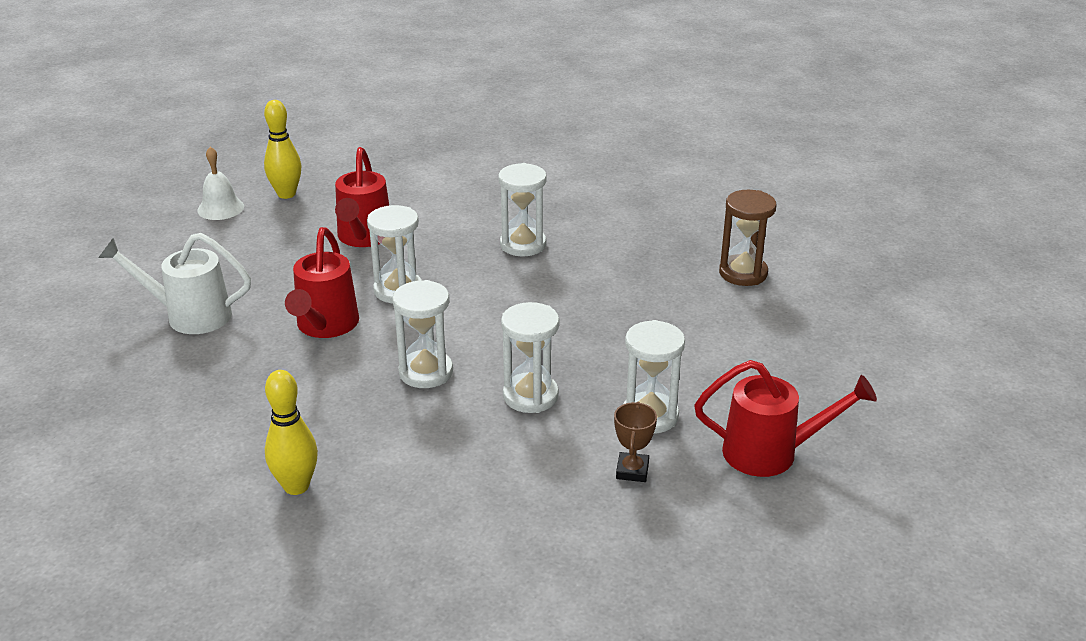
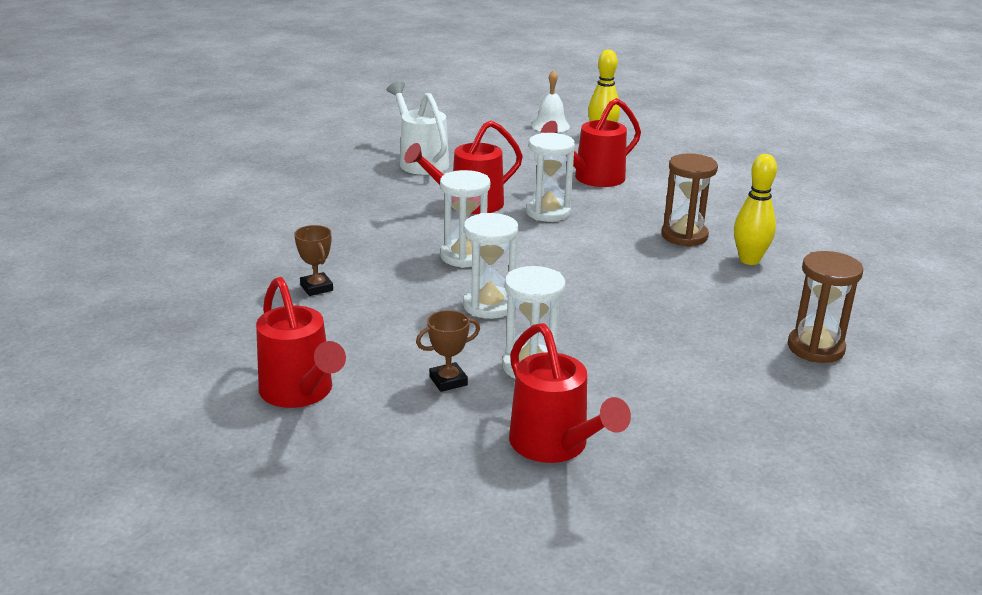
camera: 55 degrees right, 5 degrees down
yellow bowling pin [265,370,318,495] -> yellow bowling pin moved to [734,154,777,265]
white hourglass [498,163,547,256] -> brown hourglass [661,153,718,247]
none -> red watering can [256,277,346,408]
none -> brown trophy [294,225,333,296]

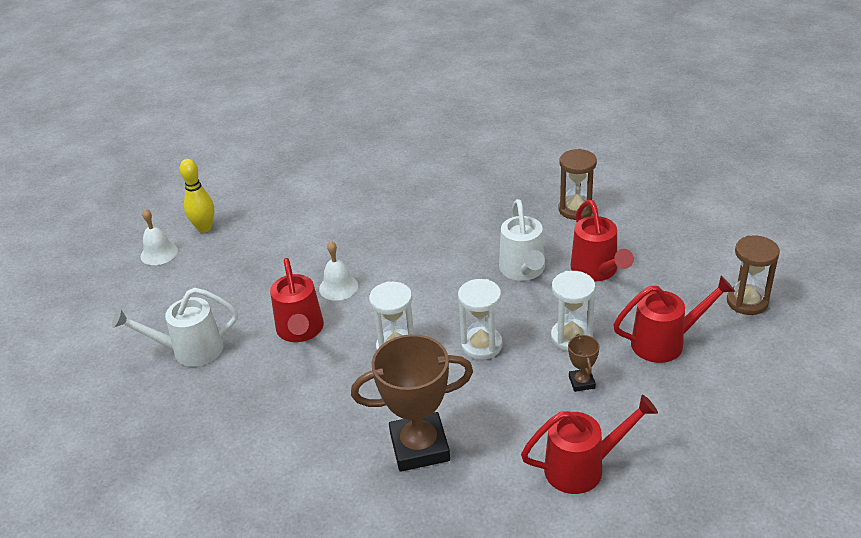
camera: 70 degrees left, 10 degrees up
brown trophy [294,225,333,296] -> brown trophy [351,334,473,472], size x2.25
white hourglass [526,133,575,222] -> white bell [319,241,358,301]
red watering can [540,98,641,187] -> red watering can moved to [571,200,634,281]
brown hourglass [661,153,718,247] -> brown hourglass moved to [727,235,780,315]
yellow bowling pin [734,154,777,265] -> none
none -> white watering can [499,199,545,281]

